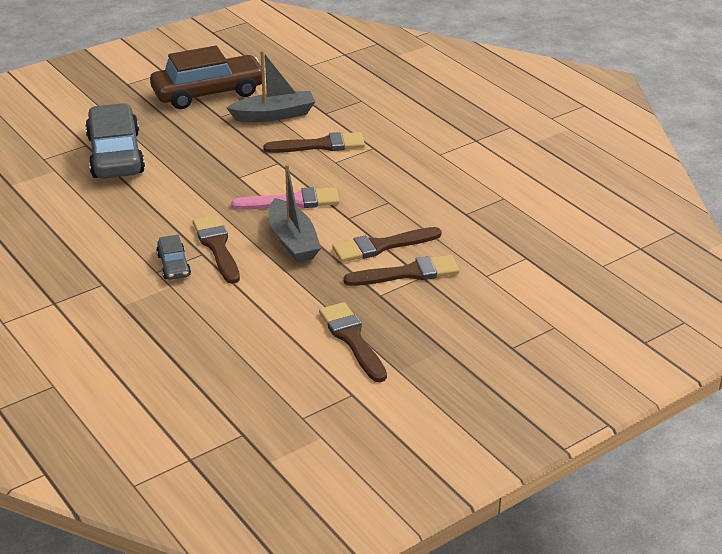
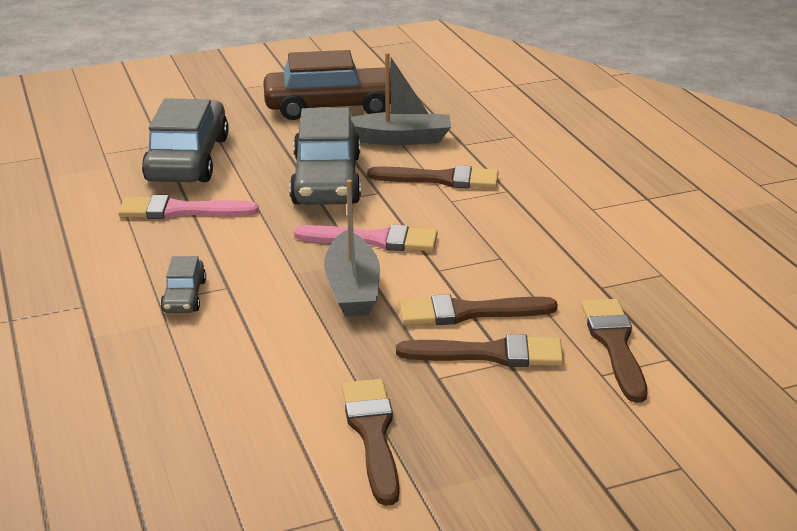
camera: 15 degrees right, 5 degrees down
brown brush [193,215,240,284] -> brown brush moved to [581,299,647,403]
none -> pink brush [118,195,259,219]
none -> grey car [289,108,361,205]

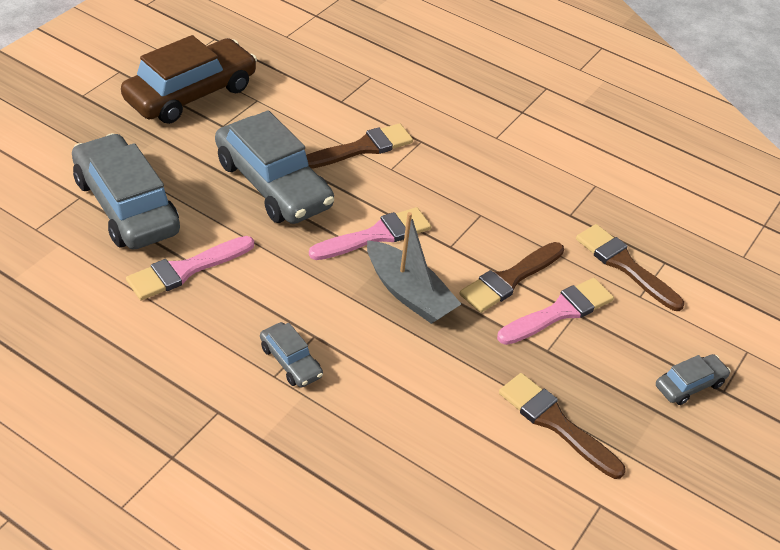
camera: 40 degrees left, 15 degrees up
grey boat [350,52,451,145] -> none
brown brush [396,334,564,367] -> pink brush [497,278,614,345]
none -> grey car [656,354,731,405]

